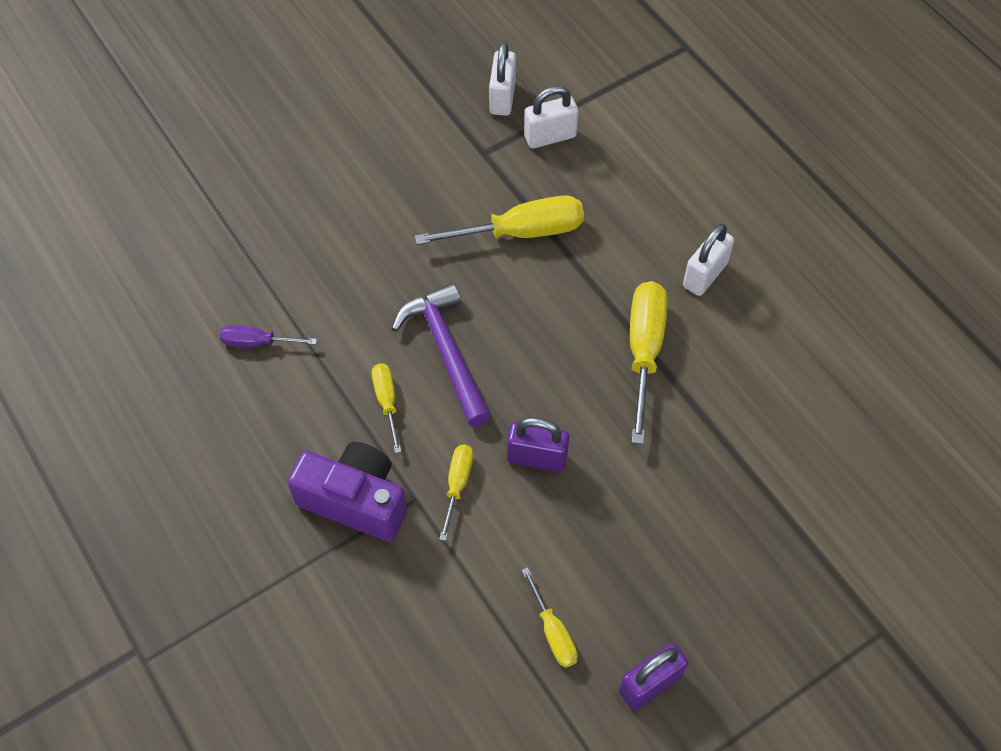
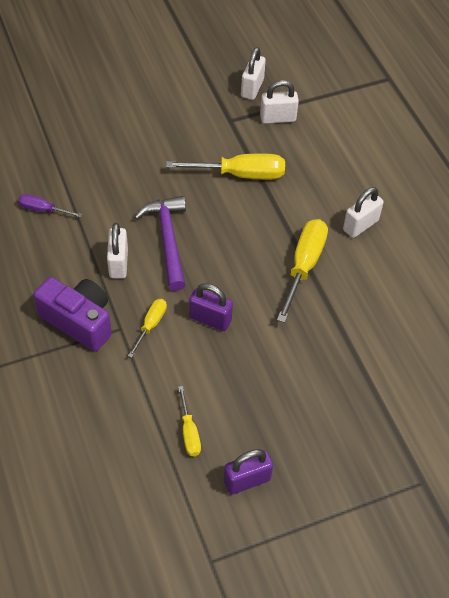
camera: 10 degrees right, 5 degrees down
yellow screwdriver [372,363,402,453] -> white padlock [107,223,128,278]

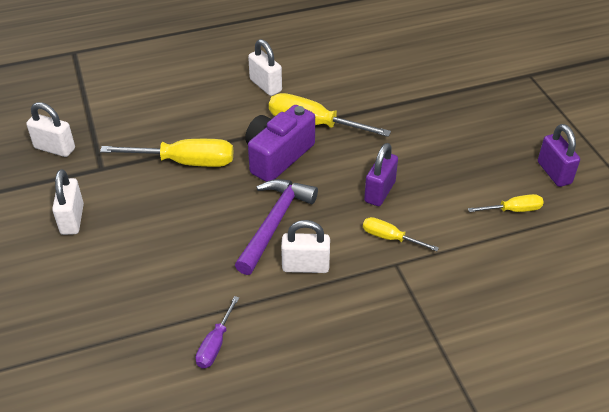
camera: 85 degrees left, 10 degrees down
purple camera [33,277,112,352] -> purple camera moved to [245,105,315,182]
purple hammer [134,196,186,291] -> purple hammer turned 120 degrees clockwise [235,179,318,275]
yellow screwdriver [166,154,285,180] -> yellow screwdriver turned 90 degrees clockwise [100,139,233,167]
white padlock [260,80,299,124] -> white padlock moved to [52,169,84,235]

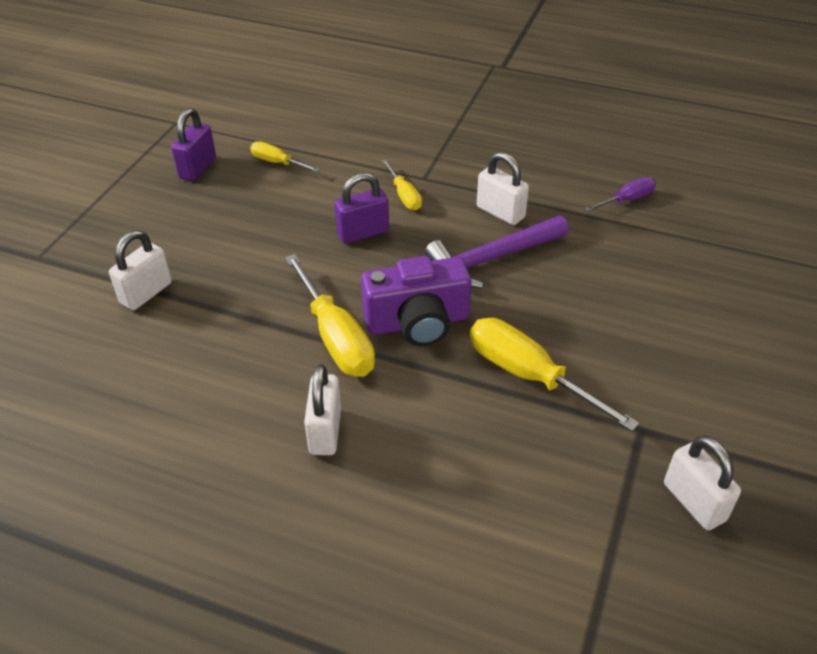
camera: 140 degrees left, 0 degrees up
white padlock [52,169,84,235] -> white padlock moved to [109,230,172,310]

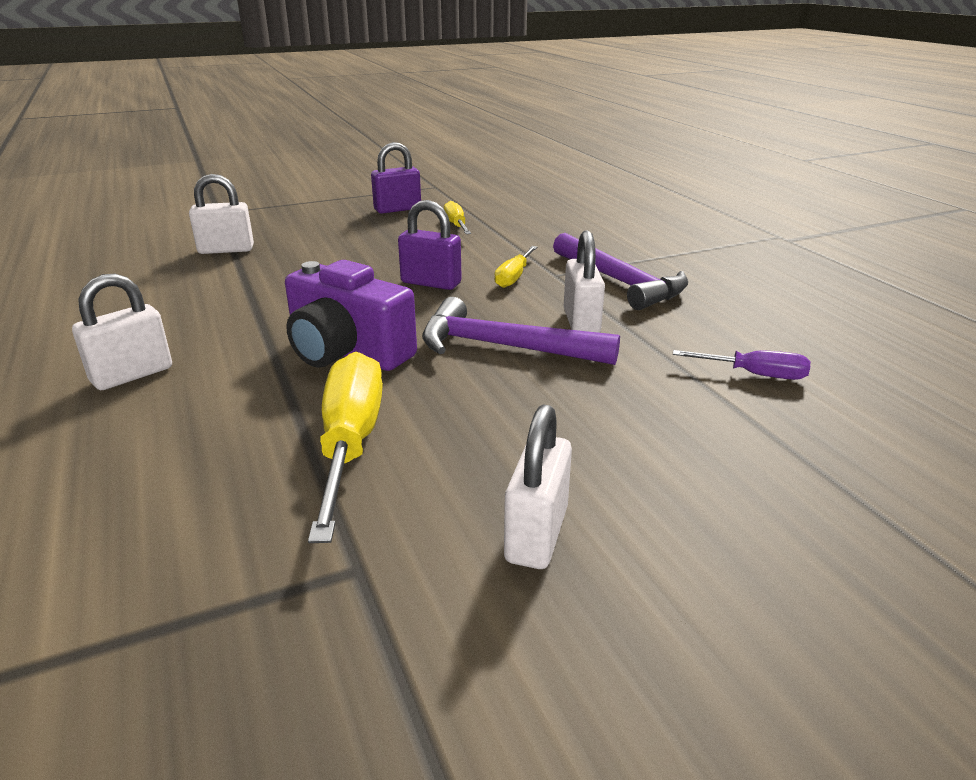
camera: 45 degrees right, 15 degrees down
yellow screwdriver [285,254,375,377] -> none
white padlock [664,435,741,530] -> white padlock moved to [504,404,572,569]
none -> purple hammer [553,233,688,310]

